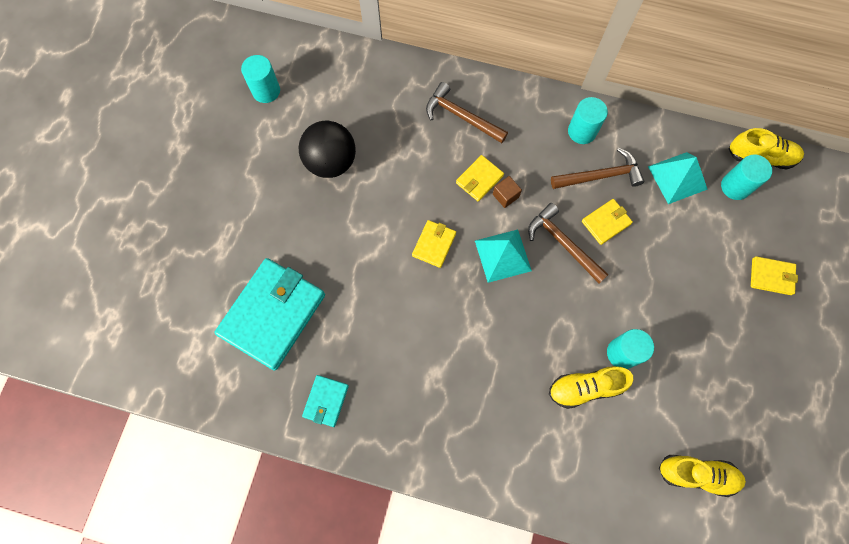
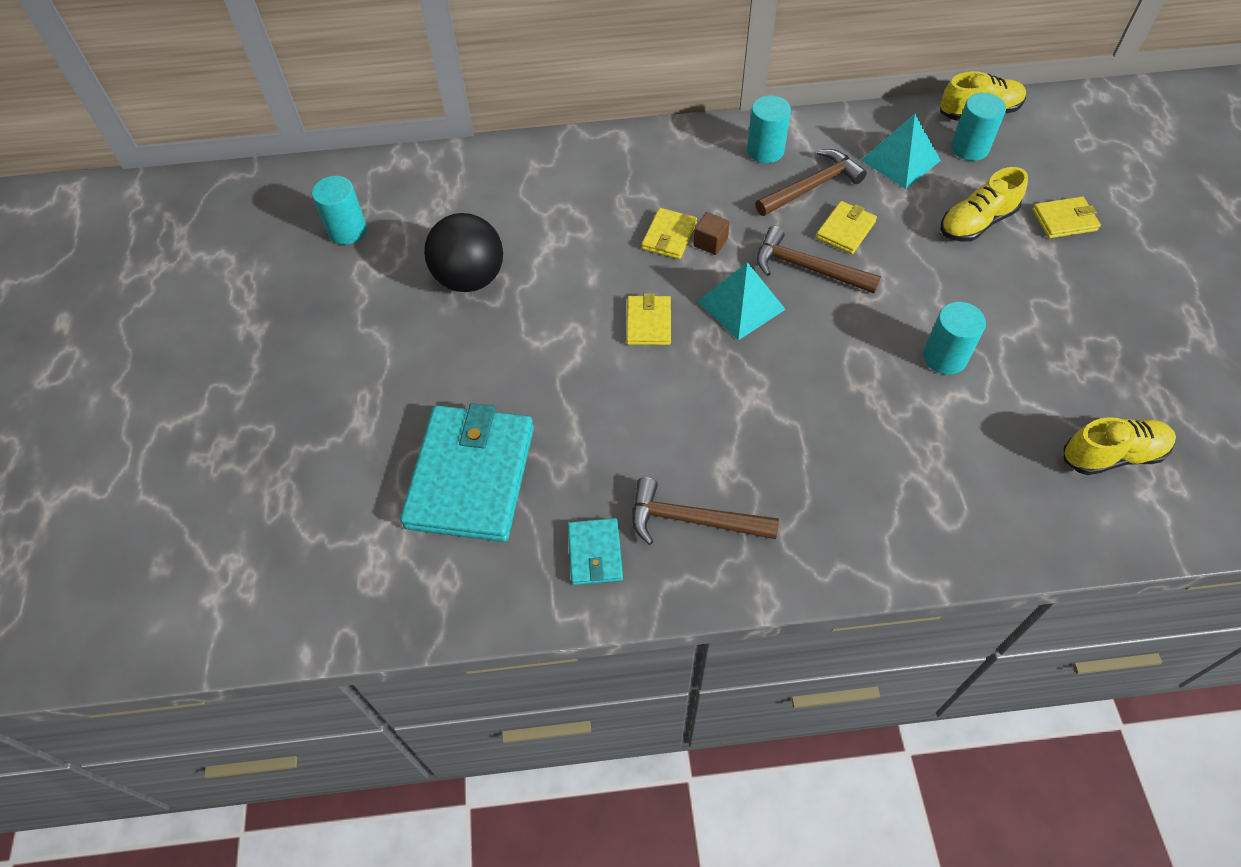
camera: 20 degrees left, 15 degrees down
brown hammer [426,82,508,143] -> brown hammer moved to [632,477,779,545]
yellow shoe [549,366,633,409] -> yellow shoe moved to [940,167,1028,242]

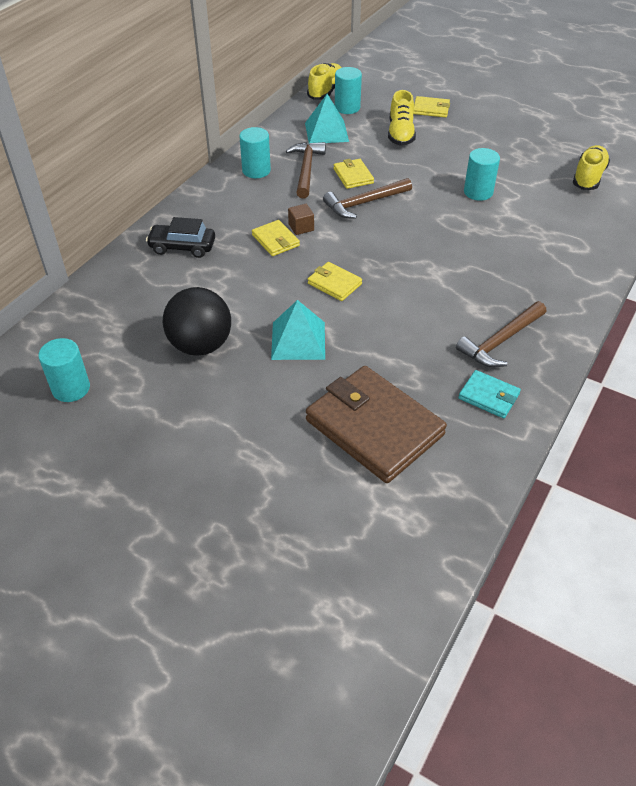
camera: 55 degrees left, 10 degrees down
turquoise wallet [400,403,534,542] -> brown wallet [306,366,447,483]
turquoise pyramid [697,262,786,341] -> turquoise pyramid moved to [271,300,325,360]
yellow wallet [1032,196,1101,238] -> yellow wallet turned 75 degrees clockwise [413,96,450,118]
none -> black car [146,217,215,258]

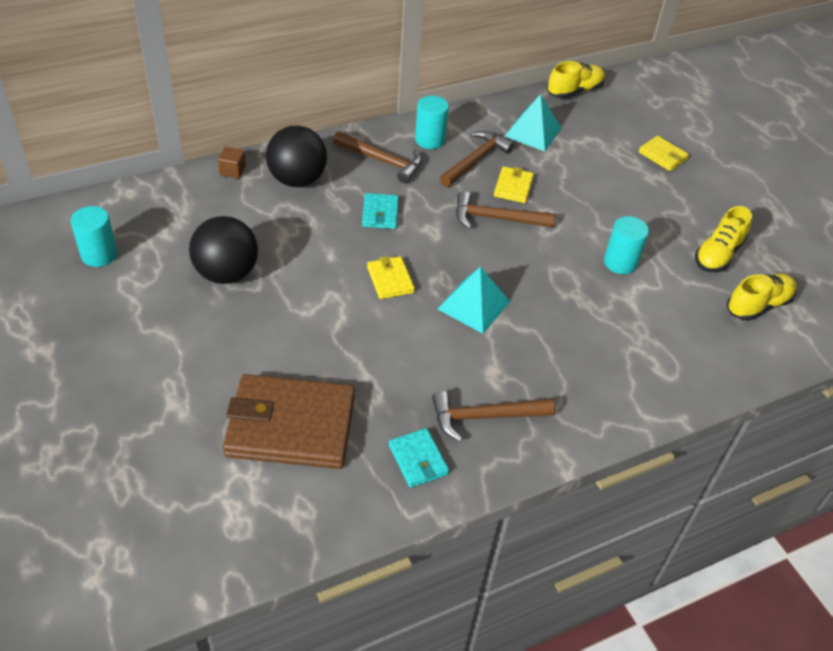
camera: 30 degrees right, 0 degrees up
black car [146,217,215,258] -> black ball [266,126,327,187]
yellow wallet [252,220,300,256] -> turquoise wallet [362,193,399,229]
turquoise pyramid [271,300,325,360] -> turquoise pyramid moved to [438,267,510,334]
brown cube [288,204,314,235] -> brown cube moved to [218,147,246,179]
brown wallet [306,366,447,483] -> brown wallet turned 75 degrees counterclockwise [223,374,355,469]
turquoise cylinder [335,67,362,114] -> none
yellow shoe [388,90,416,146] -> yellow shoe moved to [695,206,752,272]
none -> brown hammer [333,131,422,183]

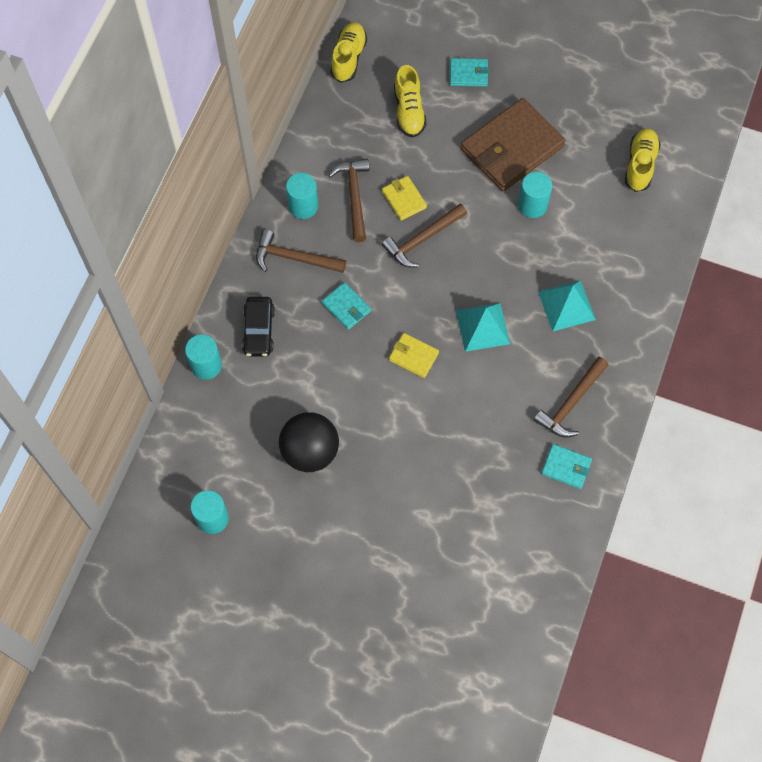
camera: 40 degrees left, 20 degrees up
brown cube [218,147,246,179] -> turquoise cylinder [185,334,222,380]
brown wallet [223,374,355,469] -> brown wallet moved to [461,98,565,191]
black ball [266,126,327,187] -> black car [242,297,275,357]
brown hammer [333,131,422,183] -> brown hammer turned 150 degrees counterclockwise [256,230,346,273]
turquoise pyramid [504,94,562,151] -> turquoise pyramid moved to [538,280,596,331]
yellow wallet [639,136,689,171] -> turquoise wallet [450,58,489,87]
yellow shoe [695,206,752,272] -> yellow shoe moved to [394,65,427,138]

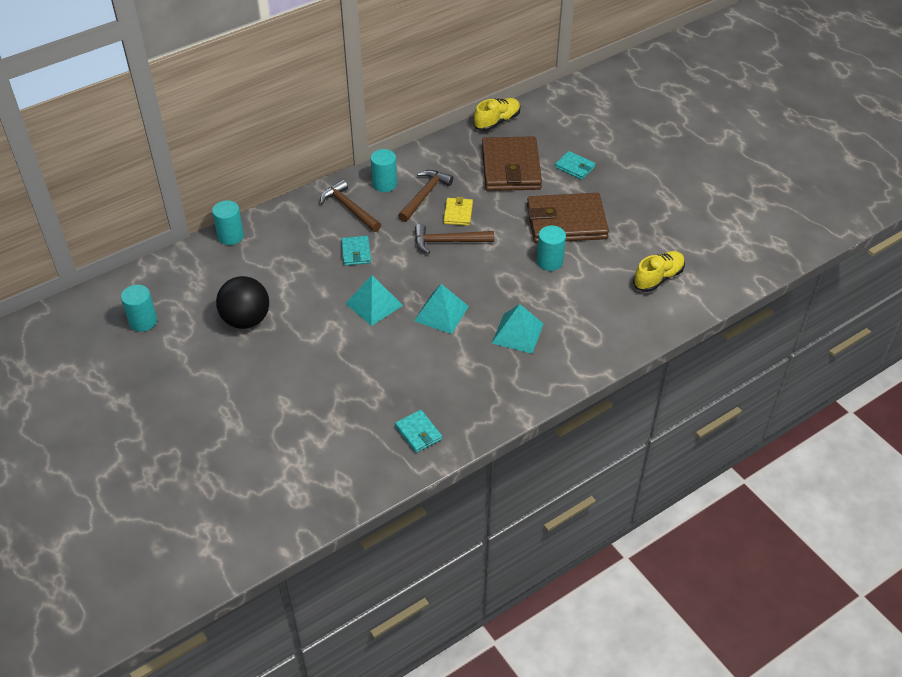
camera: 35 degrees right, 20 degrees down
black car [242,297,275,357] -> none
yellow wallet [389,333,439,378] -> turquoise pyramid [345,275,403,326]
yellow shoe [394,65,427,138] -> brown wallet [482,136,542,191]
brown hammer [534,357,608,438] -> none

